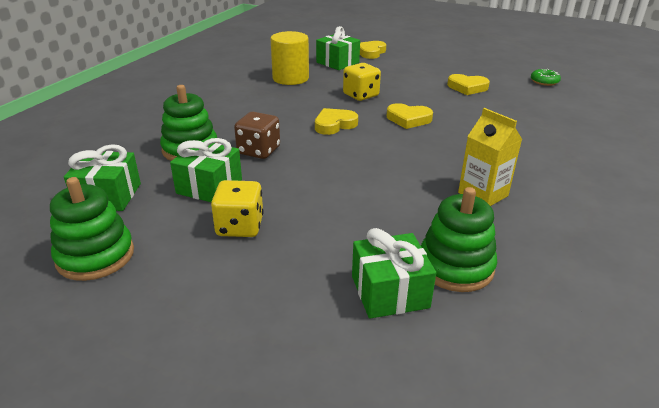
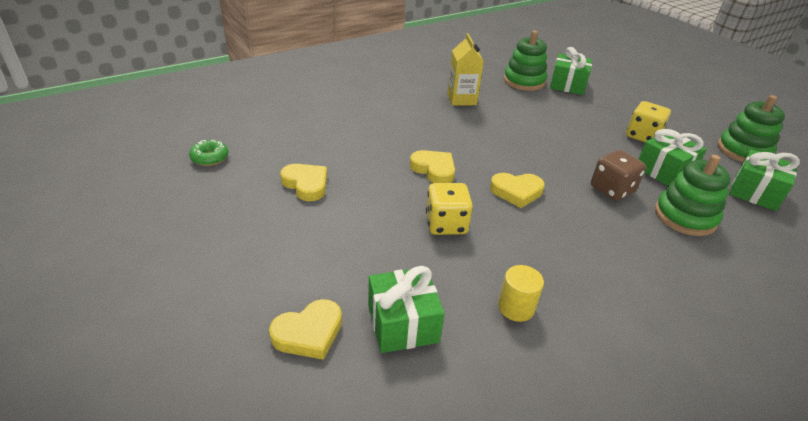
camera: 150 degrees left, 5 degrees up
yellow cylinder [270,31,309,85] -> yellow cylinder [498,265,544,322], size x0.59

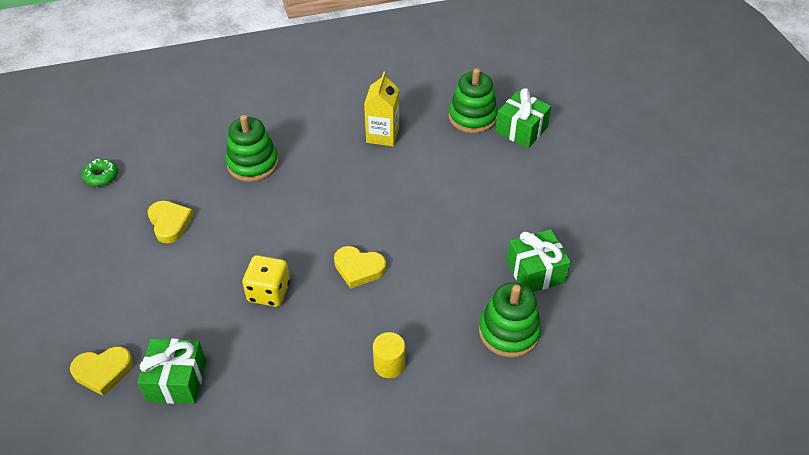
camera: 20 degrees right, 10 degrees up
yellow heart [410,150,455,183] -> none
yellow cylinder [498,265,544,322] -> yellow cylinder moved to [373,332,405,378]
brown dice [591,150,646,201] -> none
yellow dice [626,101,671,142] -> none
green stacking toy [717,95,785,162] -> green stacking toy moved to [226,115,279,182]
green gift [729,149,800,211] -> none

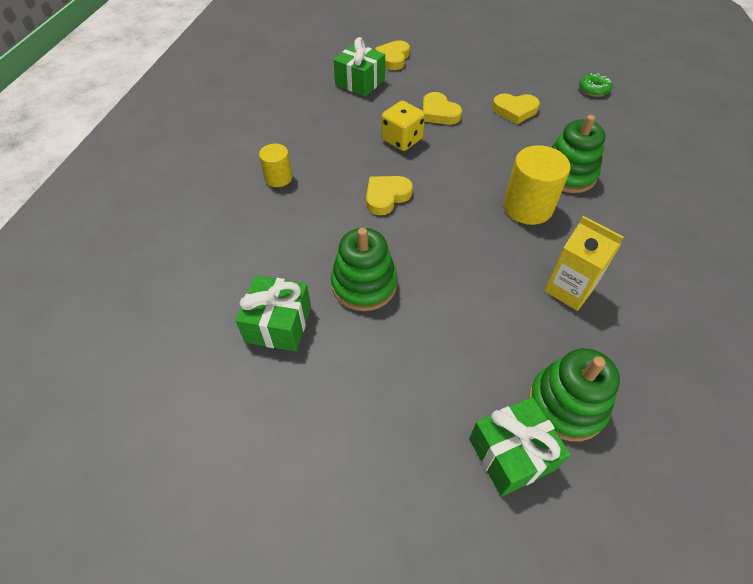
camera: 120 degrees right, 5 degrees up
green stacking toy [479,282,541,358] -> green stacking toy moved to [331,228,397,311]
none -> yellow heart [423,92,462,125]
none -> yellow cylinder [503,145,571,225]

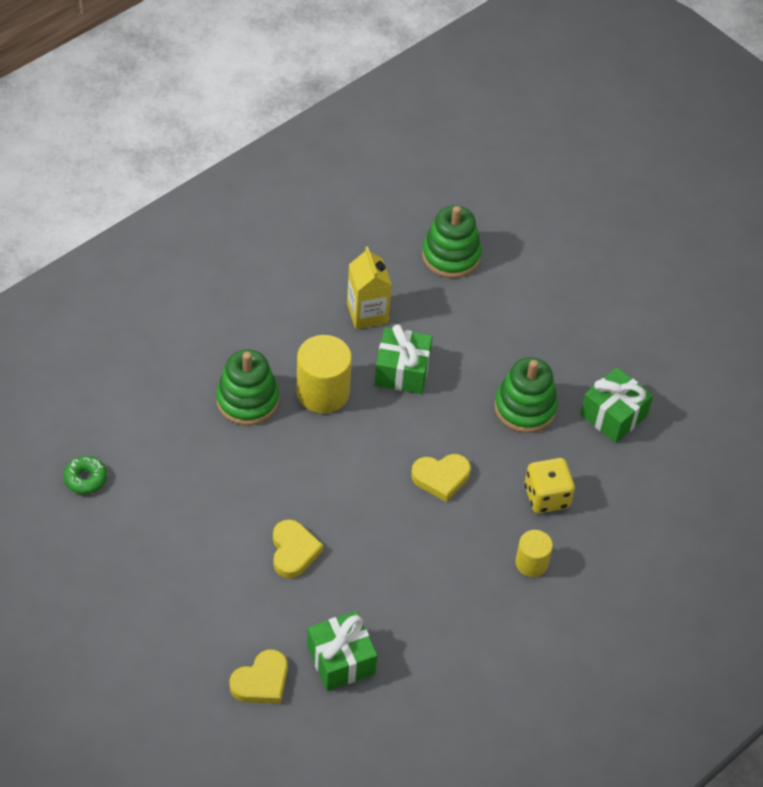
camera: 150 degrees left, 0 degrees up
yellow dice [381,101,425,151] -> yellow dice moved to [525,458,575,513]
green gift [469,397,571,497] -> green gift moved to [375,324,432,394]
yellow heart [492,93,540,124] -> none

